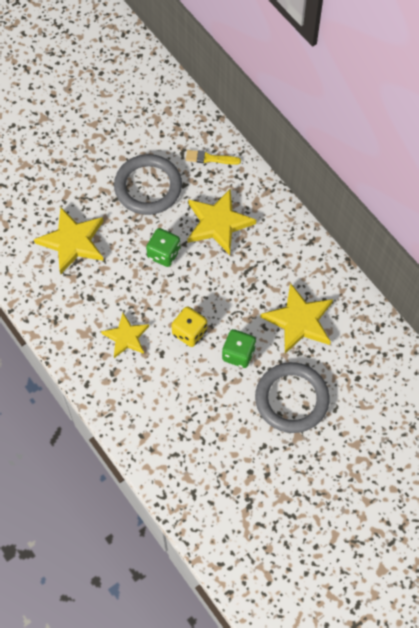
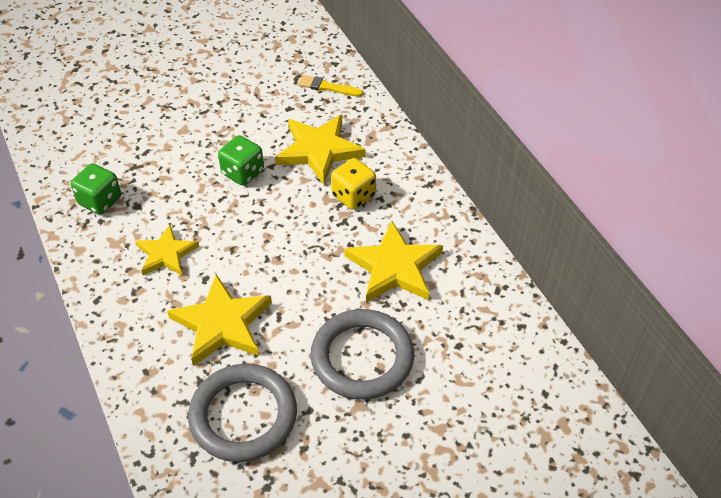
camera: 10 degrees right, 15 degrees down
yellow star [34,208,104,274] -> yellow star moved to [167,274,272,366]
grey ring [114,154,182,215] -> grey ring moved to [188,364,297,462]
yellow dice [172,306,207,347] -> yellow dice moved to [331,158,376,210]
green dice [222,329,256,368] -> green dice moved to [71,163,121,215]

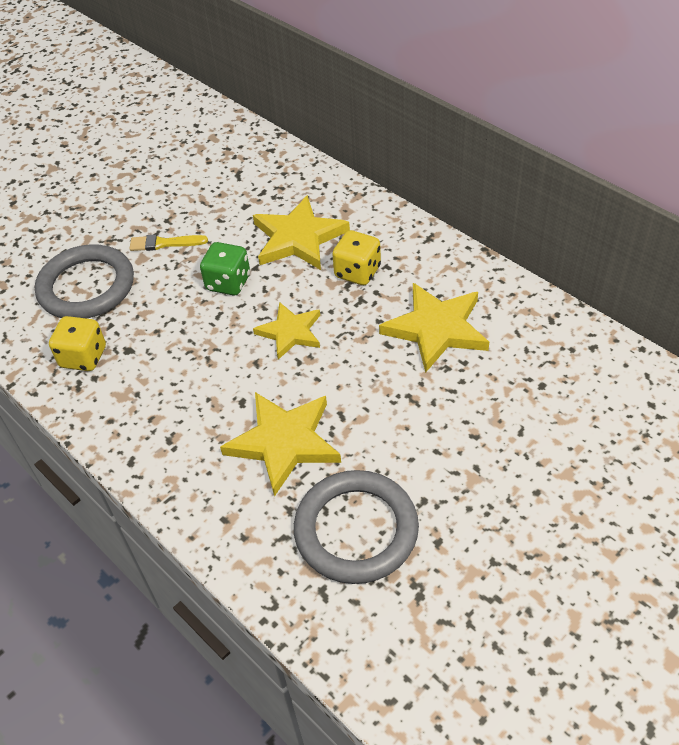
camera: 15 degrees left, 0 degrees up
green dice [71,163,121,215] -> yellow dice [49,316,106,371]
yellow star [135,225,199,275] -> yellow star moved to [253,302,320,360]
yellow brush [298,75,364,97] -> yellow brush moved to [130,235,208,251]
grey ring [310,309,414,400] -> grey ring moved to [35,244,134,319]

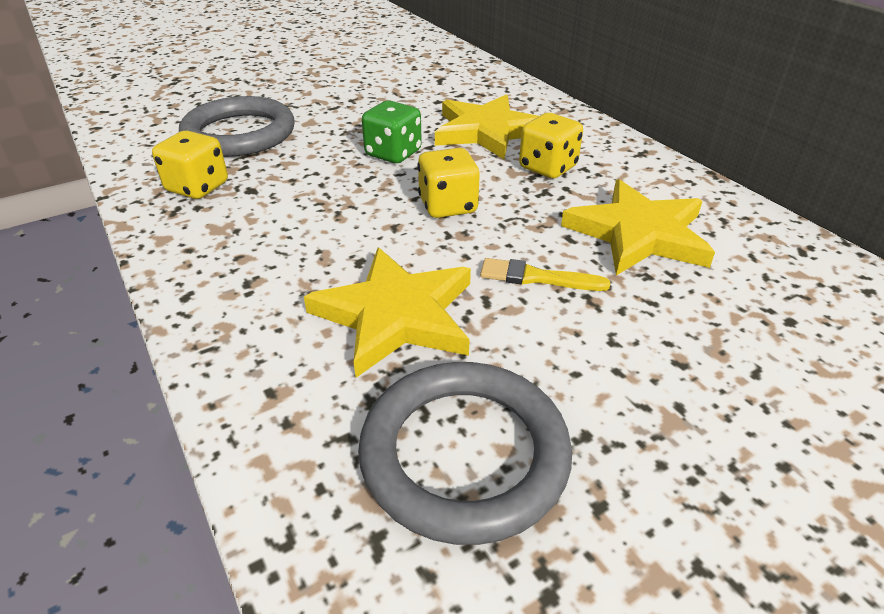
camera: 10 degrees right, 10 degrees down
yellow brush [130,235,208,251] -> yellow brush moved to [480,258,610,291]
yellow star [253,302,320,360] -> yellow dice [417,148,480,218]

